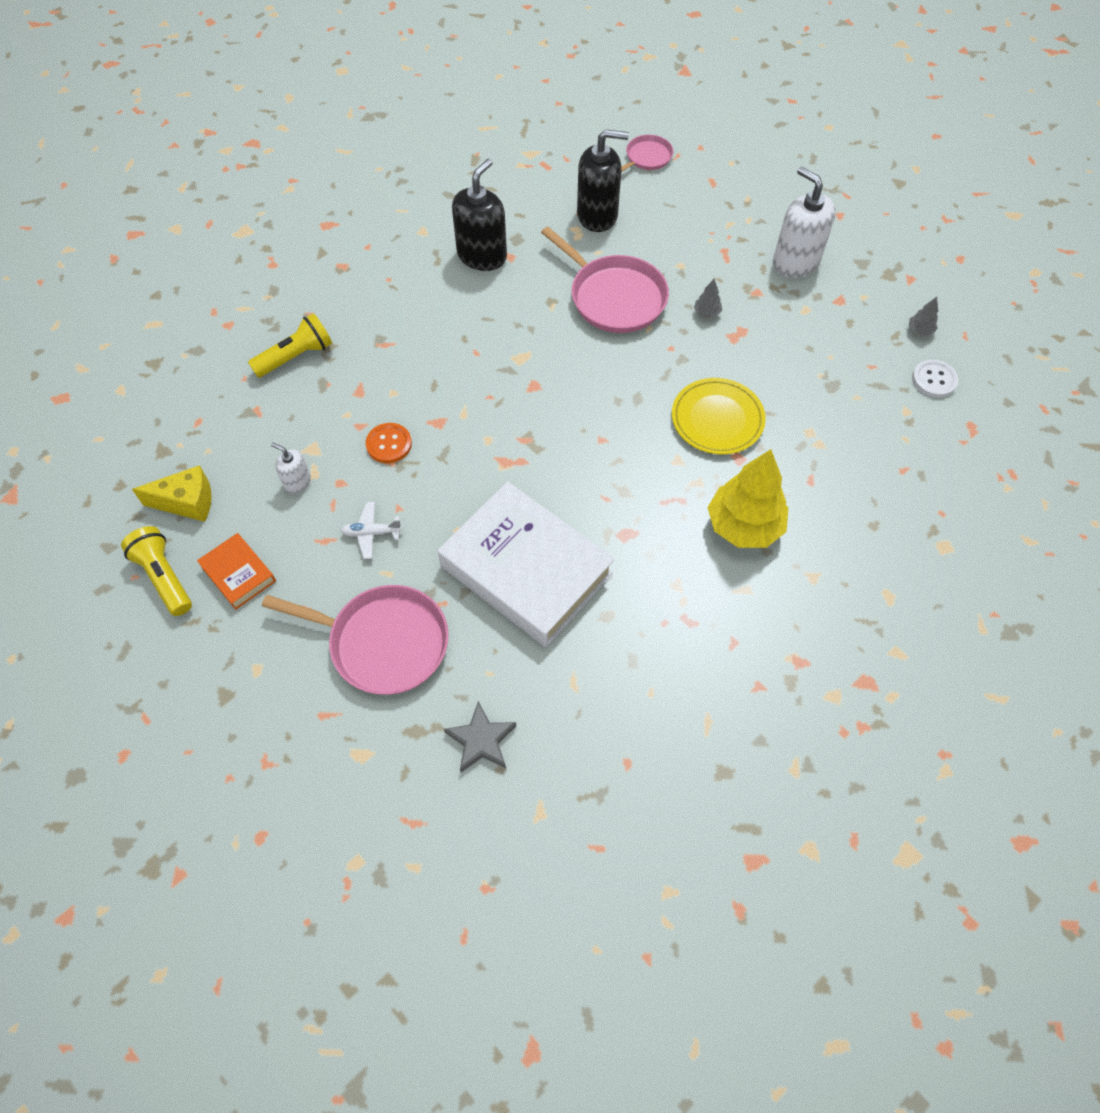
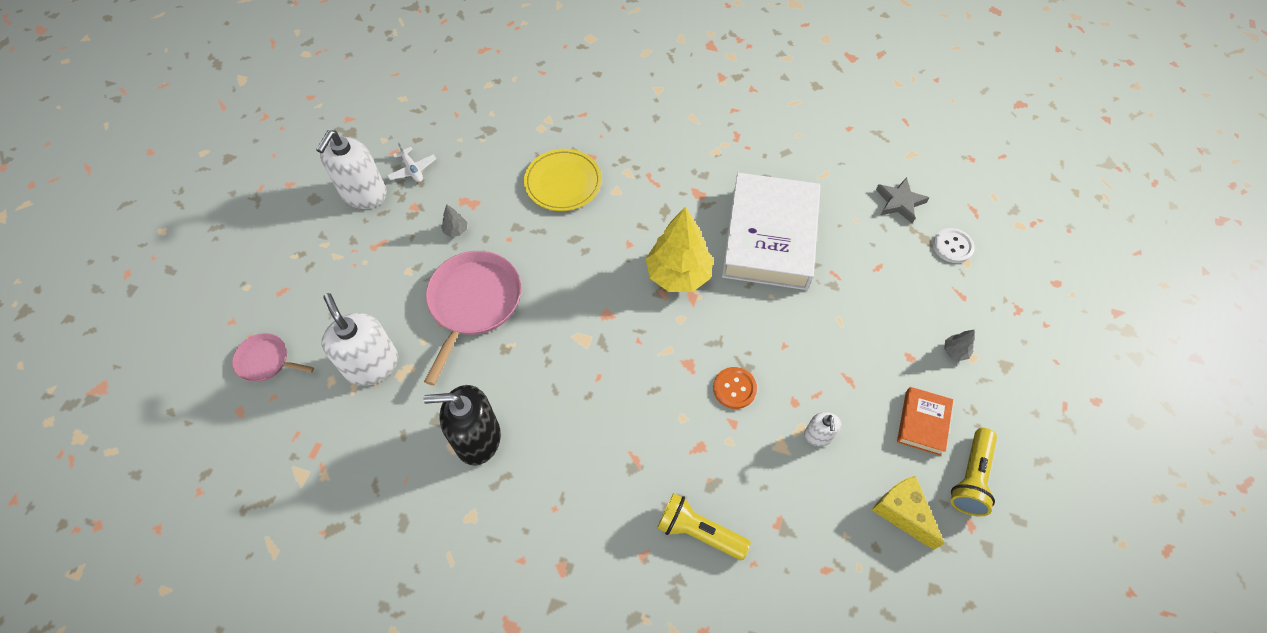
camera: 120 degrees left, 0 degrees up
pink pan [262,585,449,695] -> none
white plane [341,502,402,559] -> white plane moved to [387,142,436,182]
black soap dispenser [577,129,629,232] -> white soap dispenser [321,293,398,386]
yellow tree [707,449,788,548] -> yellow tree moved to [646,206,714,292]
grey tree [909,297,938,336] -> grey tree moved to [944,329,975,361]
white button [912,360,958,398] -> white button moved to [933,228,975,263]

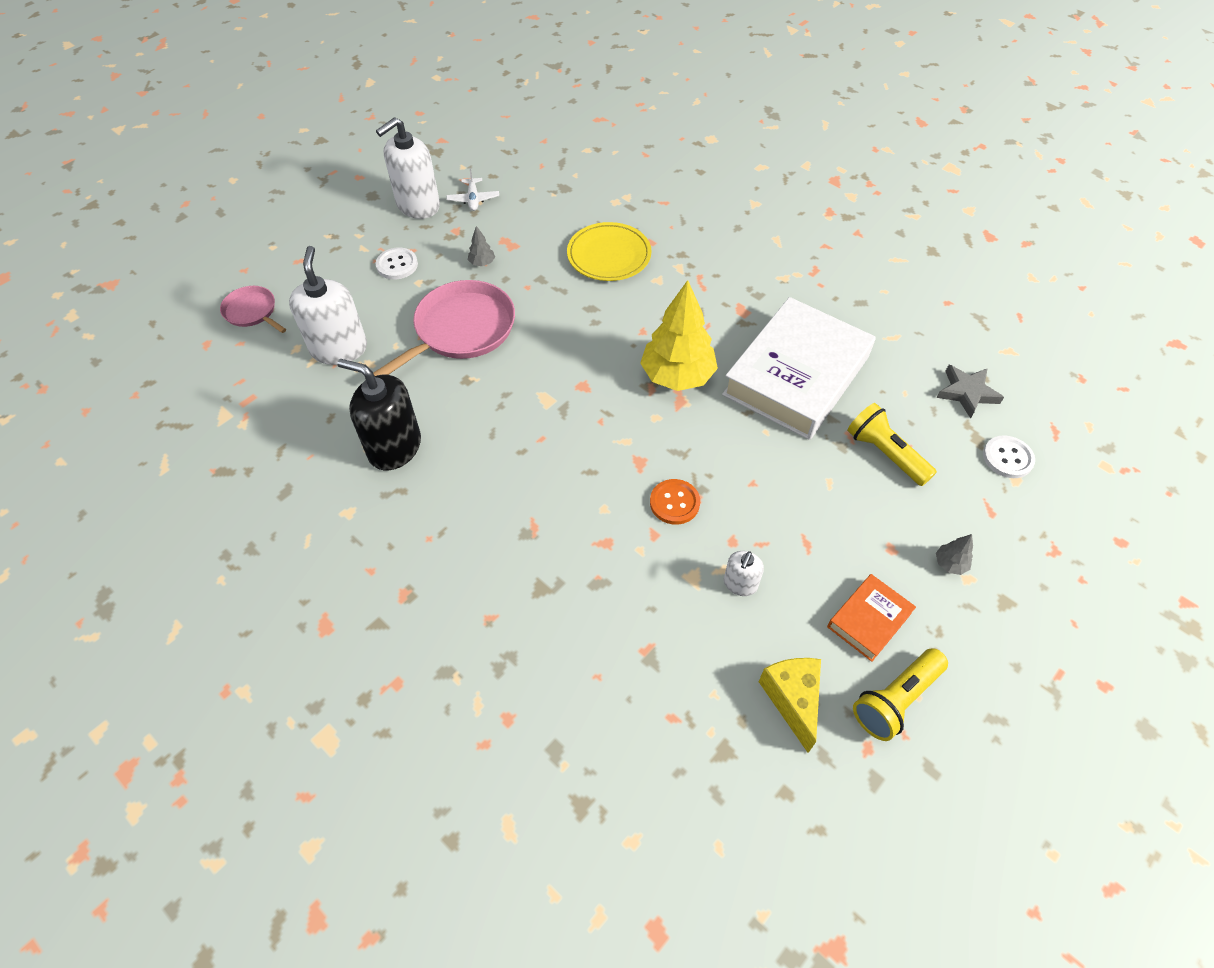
camera: 25 degrees right, 5 degrees down
yellow flashlight [657,493,751,560] -> yellow flashlight moved to [847,403,937,486]
none -> white button [376,248,418,280]

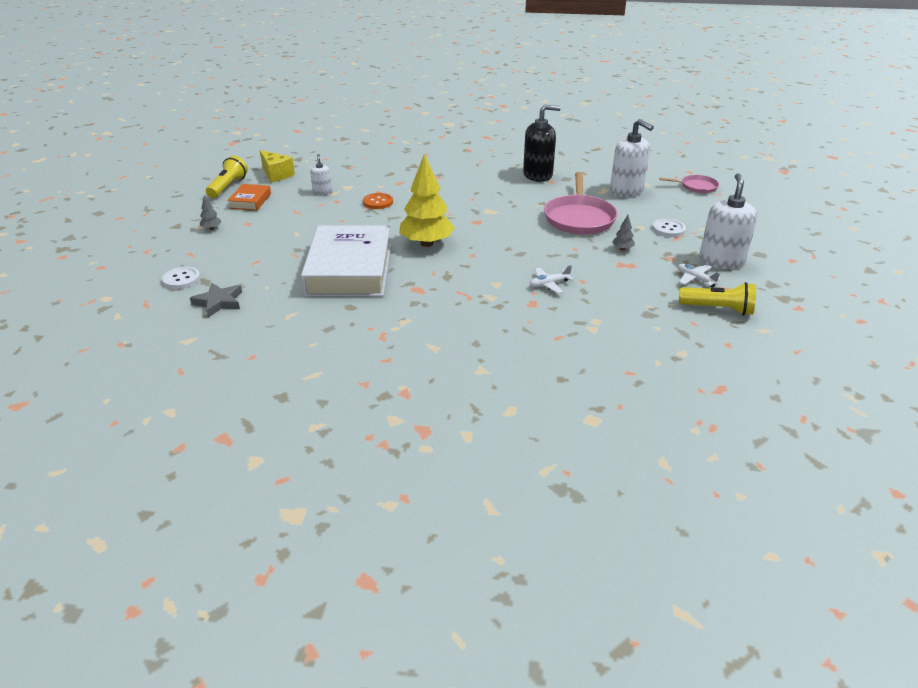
camera: 145 degrees right, 20 degrees down
yellow plate [567,222,652,281] -> white plane [530,265,574,294]
yellow flashlight [847,403,937,486] -> yellow flashlight moved to [679,282,756,316]

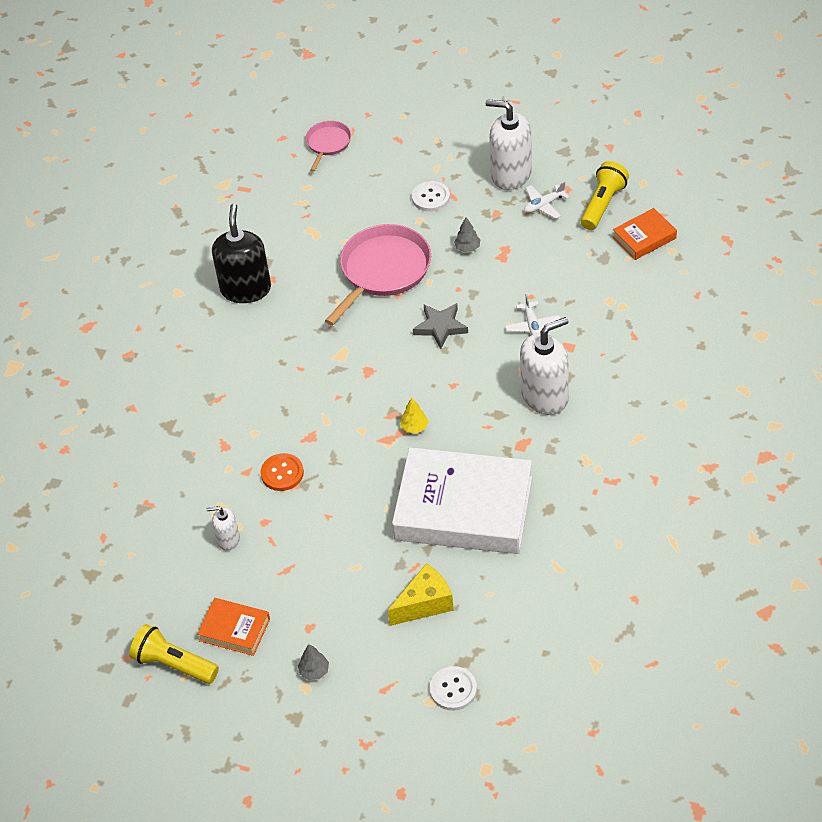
camera: 75 degrees left, 15 degrees up
grey star [190,283,242,317] -> grey star moved to [413,303,468,349]
yellow cheese [260,150,295,182] -> yellow cheese moved to [388,563,454,626]
yellow tree [399,154,455,247] -> yellow tree [401,398,429,434], size x0.40
pink pan [544,172,618,234] -> pink pan turned 75 degrees counterclockwise [325,224,431,325]
white soap dispenser [610,119,654,197] -> white soap dispenser moved to [520,317,569,415]
none -> orange book [613,208,677,260]

